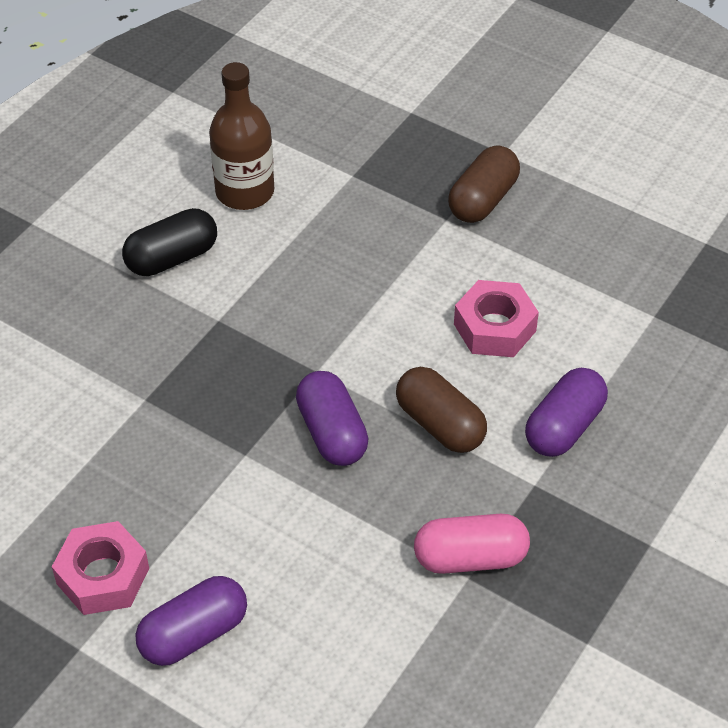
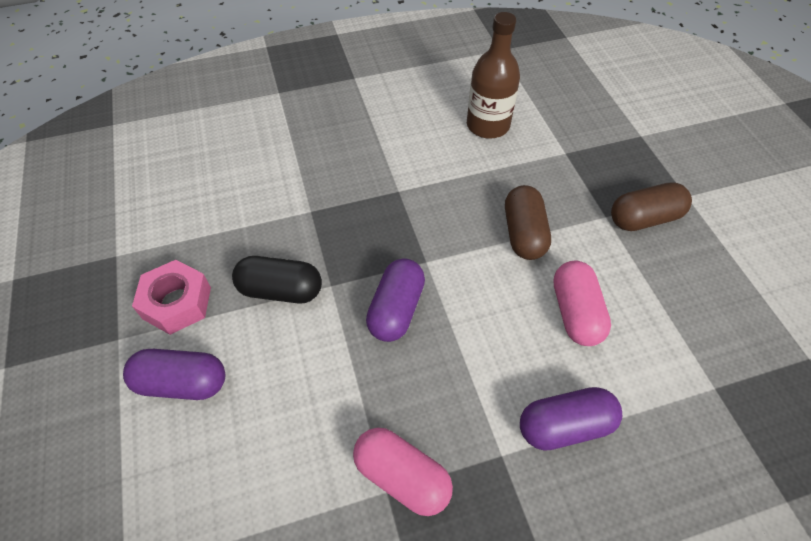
camera: 40 degrees right, 5 degrees up
black capsule [122,208,217,276] -> black capsule moved to [232,256,322,304]
brown capsule [396,367,487,453] -> brown capsule moved to [505,185,551,260]
pink nut [454,280,539,357] -> pink capsule [553,261,611,346]

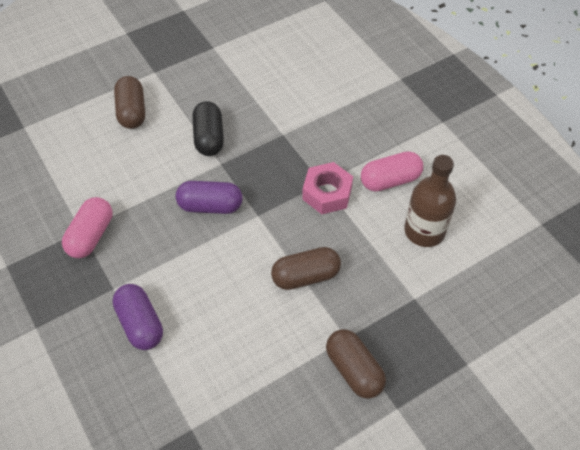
camera: 75 degrees right, 0 degrees up
purple capsule [123,349,225,400] -> brown capsule [114,76,145,129]
pink nut [132,260,211,335] -> pink nut moved to [302,162,353,214]
pink capsule [553,261,611,346] -> pink capsule moved to [361,151,423,192]

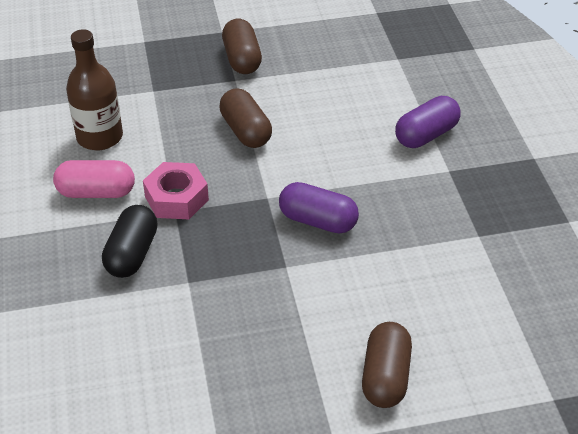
camera: 160 degrees left, 10 degrees down
pink capsule [62,197,112,258] -> none
purple capsule [113,284,163,350] -> purple capsule turned 60 degrees clockwise [395,96,460,148]
black capsule [192,101,224,156] -> black capsule moved to [102,205,158,278]
brown capsule [271,247,341,290] -> brown capsule turned 60 degrees clockwise [219,88,272,148]

